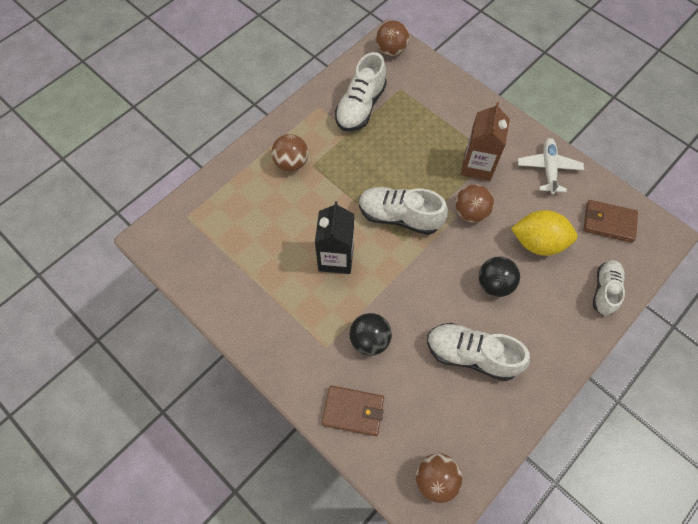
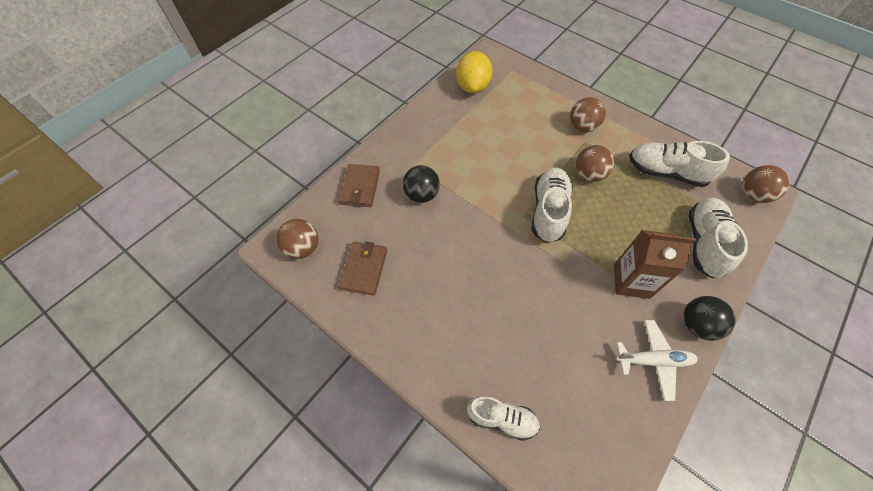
camera: 85 degrees right, 5 degrees down
black carton [315,201,354,274] -> none
white shoe [427,323,530,381] -> white shoe moved to [689,198,748,278]
brown ball [455,184,494,223] -> brown ball moved to [576,145,614,182]
black ball [478,256,520,297] -> black ball moved to [683,296,736,341]
yellow lemon [511,210,577,256] -> yellow lemon moved to [456,51,493,93]
brown wallet [583,200,638,243] -> brown wallet moved to [339,241,387,296]

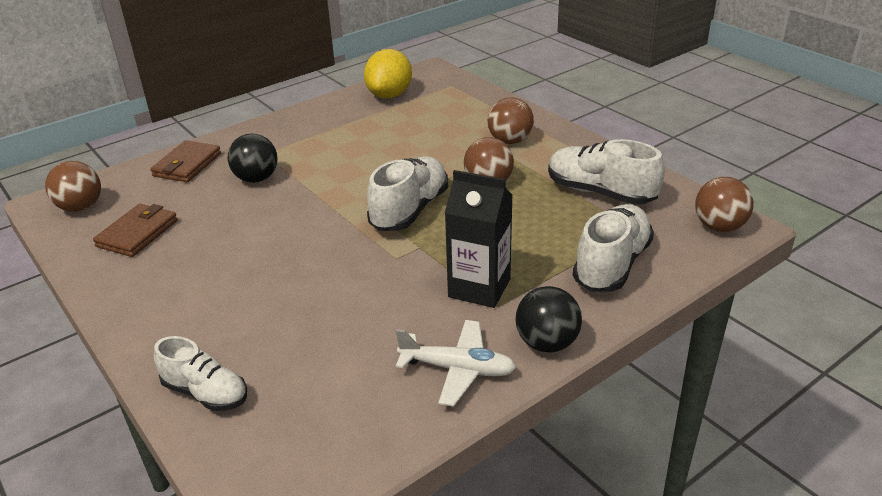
camera: 15 degrees right, 25 degrees down
brown carton [614,230,696,299] -> black carton [445,170,513,308]

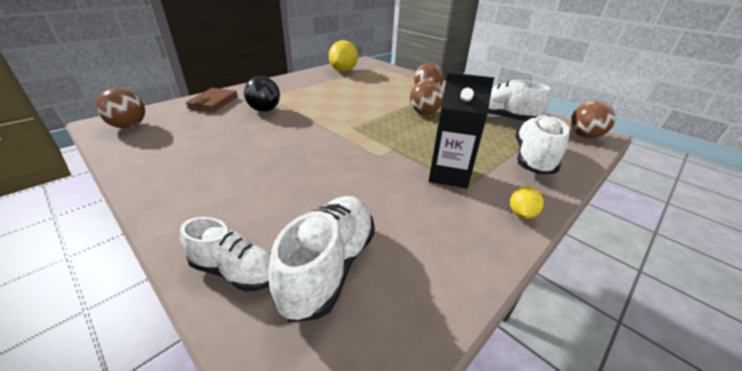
camera: 10 degrees left, 0 degrees up
brown wallet [93,204,177,257] -> none
white shoe [367,156,448,231] -> white shoe moved to [269,196,375,322]
white plane [396,320,517,406] -> none
black ball [515,286,582,353] -> yellow lemon [510,186,544,219]

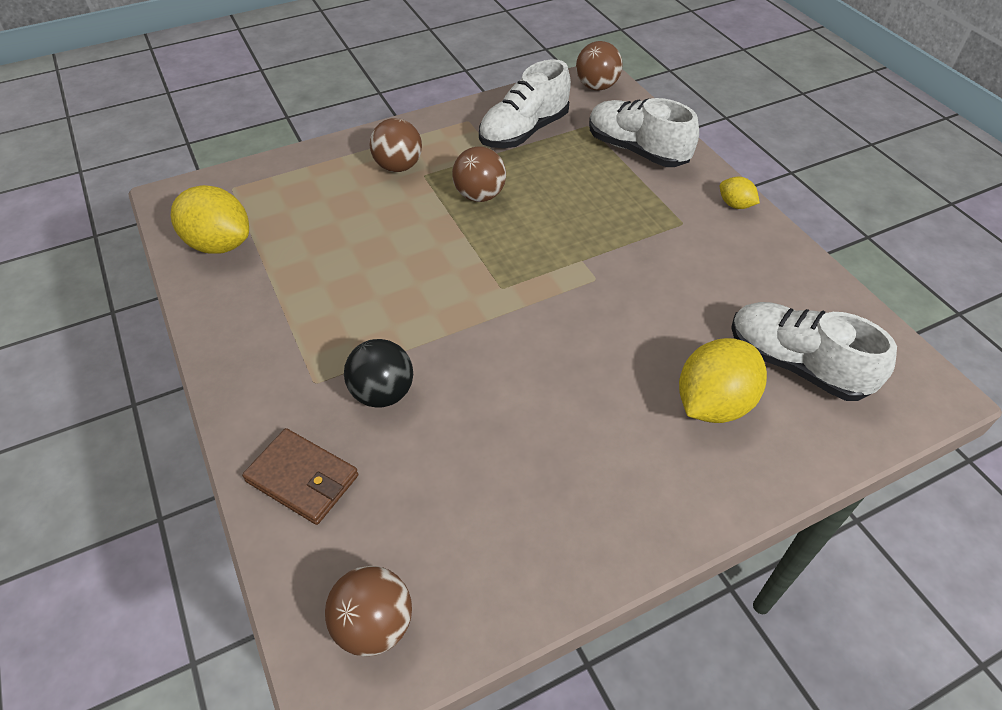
camera: 70 degrees left, 15 degrees up
white shoe [180,217,271,292] -> none
black carton [429,72,494,189] -> none
none -> yellow lemon [679,338,767,423]

